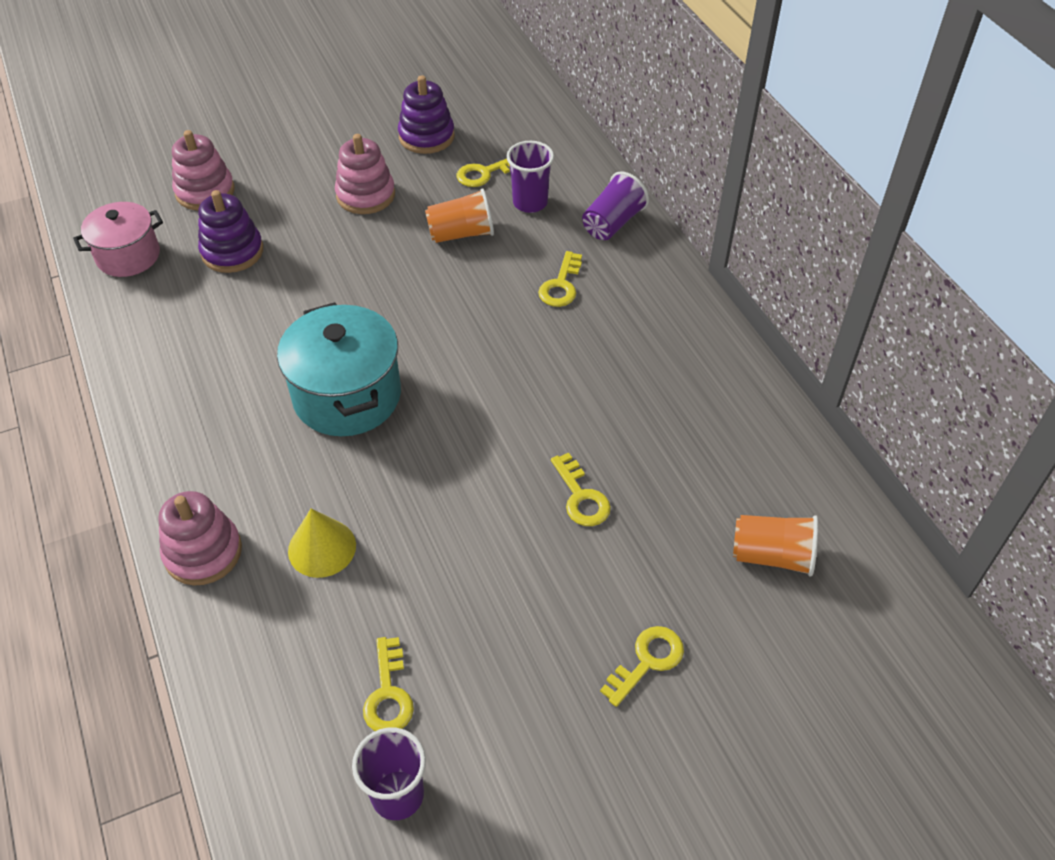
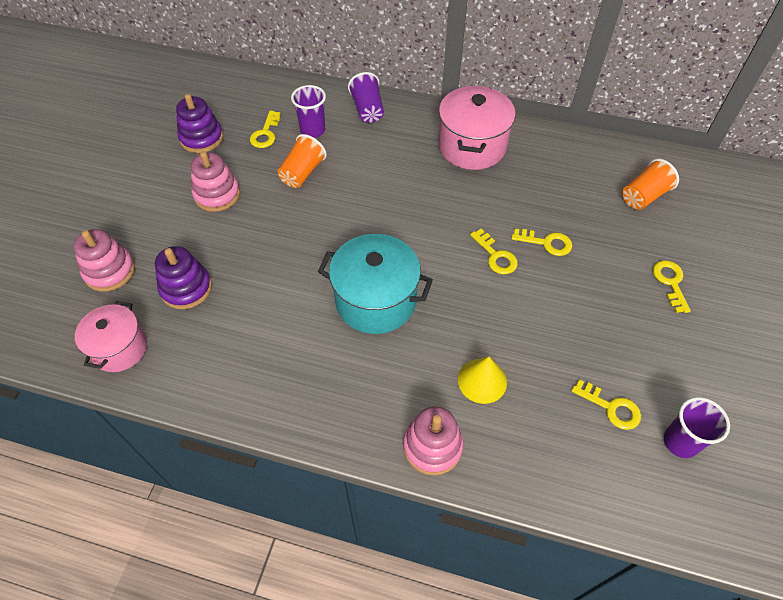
camera: 50 degrees left, 5 degrees up
yellow key [538,251,582,307] -> yellow key moved to [470,229,518,275]
none -> pink pot [438,85,515,170]

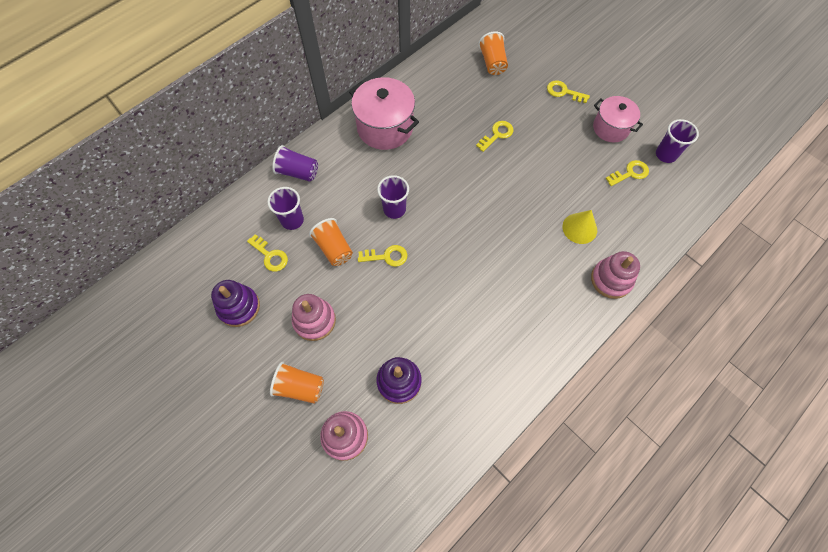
camera: 60 degrees left, 10 degrees up
pink pot [75,301,147,372] -> pink pot moved to [593,96,643,142]
turquoise pot [318,234,433,334] -> none
yellow key [470,229,518,275] -> yellow key moved to [358,245,408,267]
none -> orange cup [270,362,324,403]
none -> purple cup [377,175,409,219]

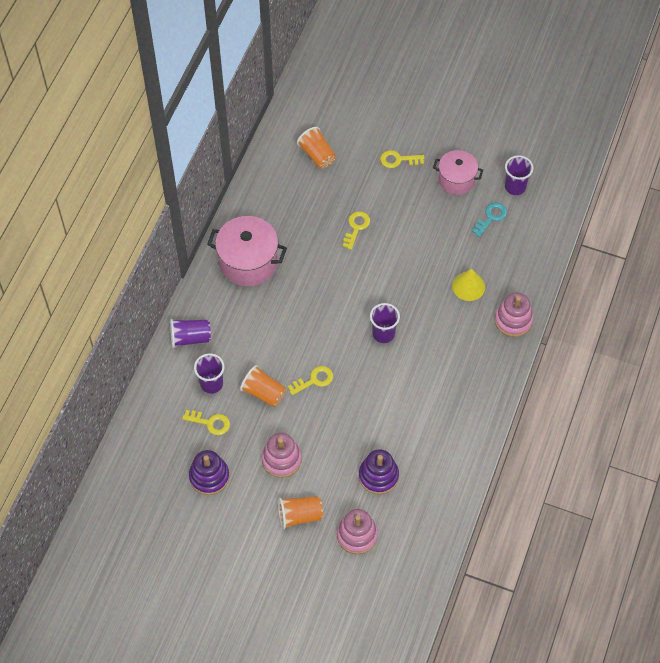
camera: 25 degrees left, 5 degrees down
purple cup [377,175,409,219] -> purple cup moved to [370,303,400,343]
yellow key [606,160,649,186] -> turquoise key [472,203,507,237]

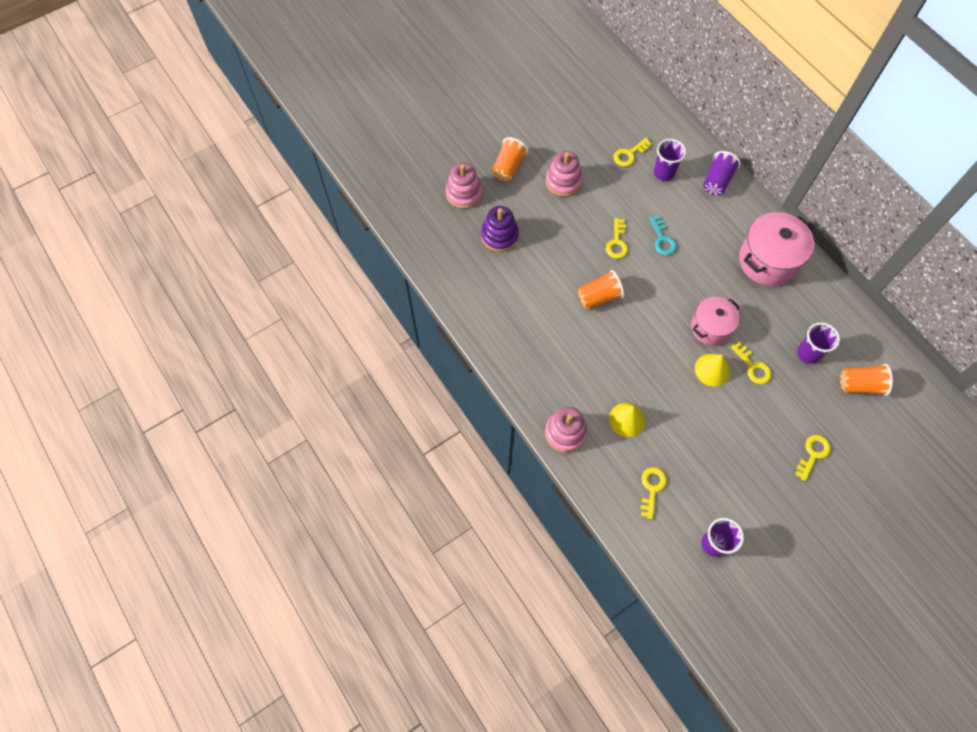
camera: 125 degrees right, 5 degrees up
purple stacking toy [189,450,229,495] -> none
orange cup [240,365,286,407] -> orange cup moved to [578,270,624,309]
purple cup [370,303,400,343] -> purple cup moved to [797,323,840,364]
pink pot [433,150,483,195] -> pink pot moved to [691,297,740,345]
turquoise key [472,203,507,237] -> turquoise key moved to [649,216,677,255]
none -> yellow key [641,467,667,519]
none -> yellow cone [695,354,731,387]

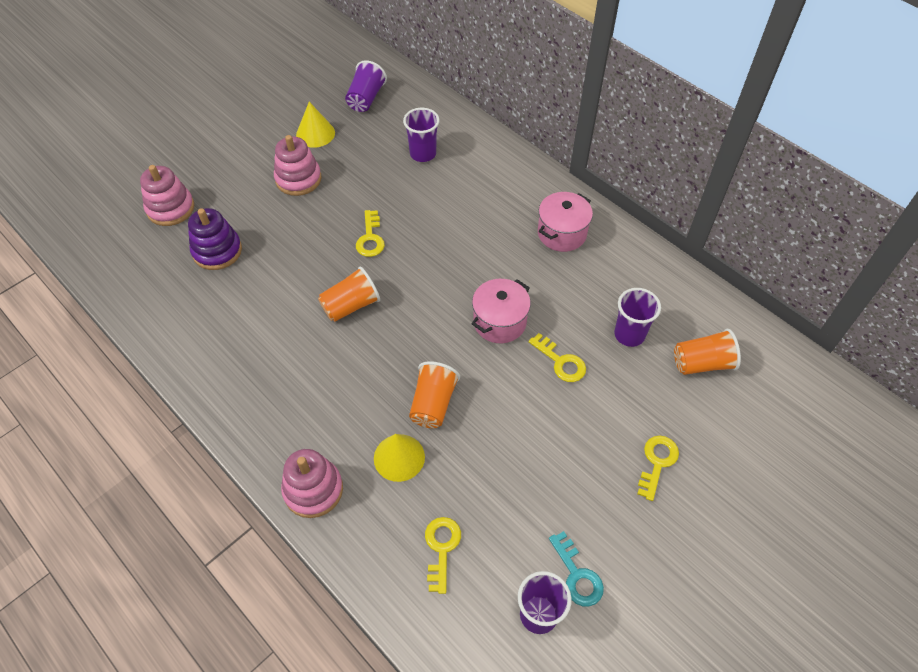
camera: 10 degrees left, 10 degrees down
orange cup [492,137,529,182] -> orange cup moved to [409,361,460,428]
yellow key [614,138,652,167] -> none
turquoise key [649,216,677,255] -> turquoise key moved to [549,531,604,606]
yellow cone [695,354,731,387] -> yellow cone moved to [296,102,335,148]
purple cup [703,151,741,195] -> purple cup moved to [345,60,387,112]
pink pot [739,212,814,286] -> pink pot [538,192,593,252], size x0.65

